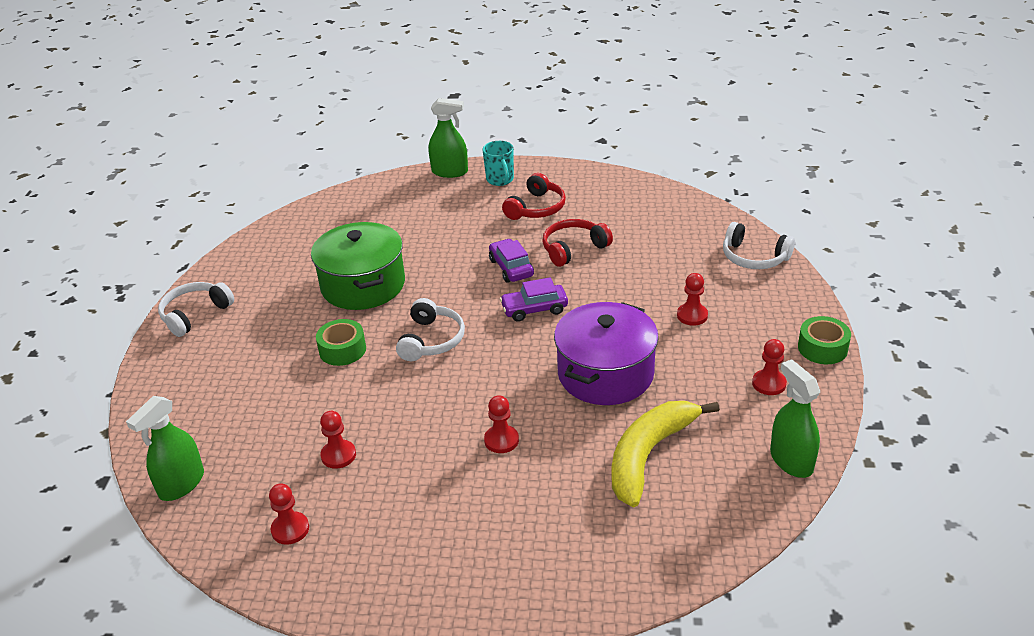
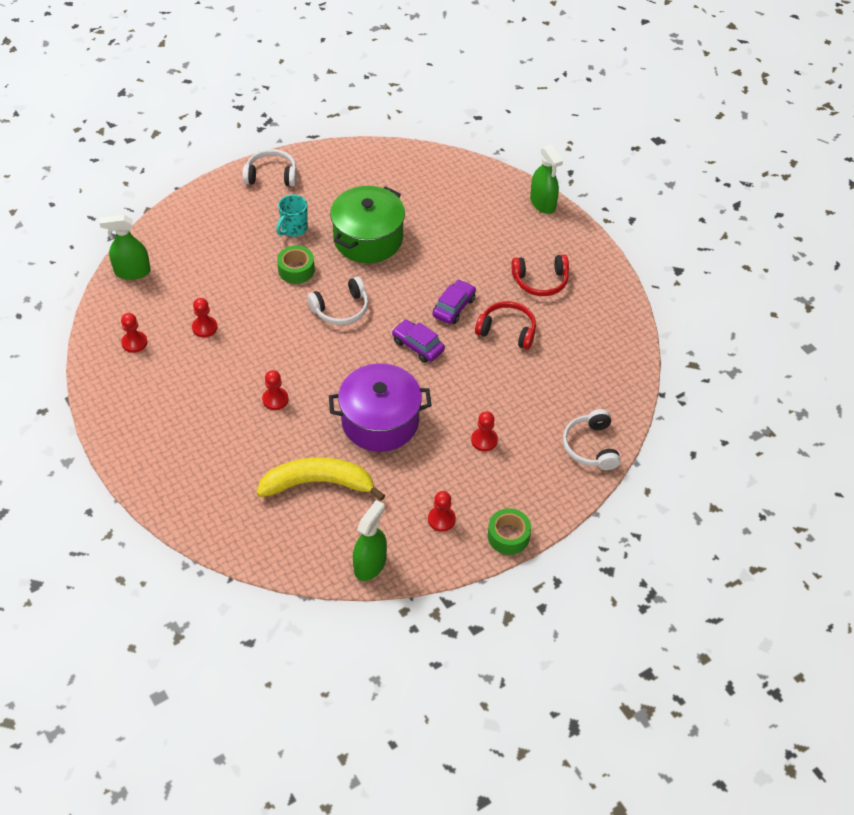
camera: 50 degrees right, 15 degrees up
turquoise mug [483,141,514,186] -> turquoise mug moved to [276,195,308,237]

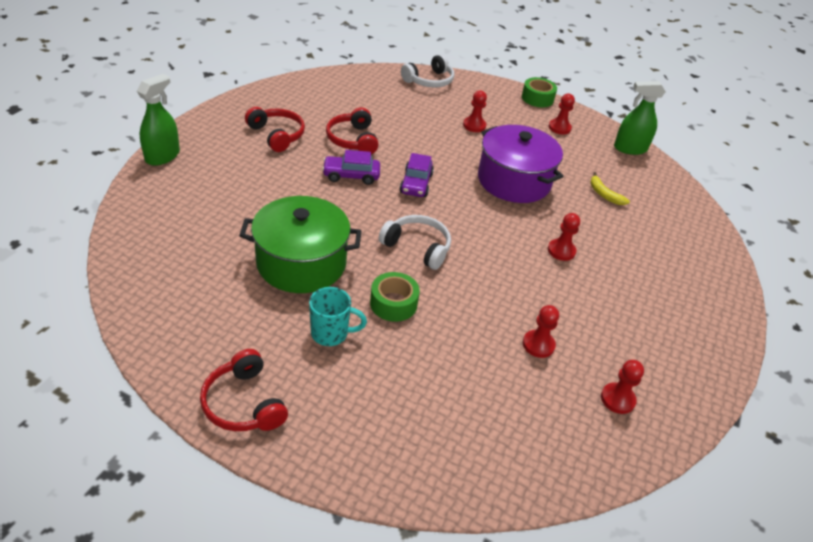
camera: 125 degrees left, 10 degrees down
green spray bottle [99,215,151,280] -> none
white headphones [242,149,297,187] -> red headphones [200,349,288,431]
yellow banana [257,457,385,501] -> yellow banana [590,172,630,205], size x0.45

